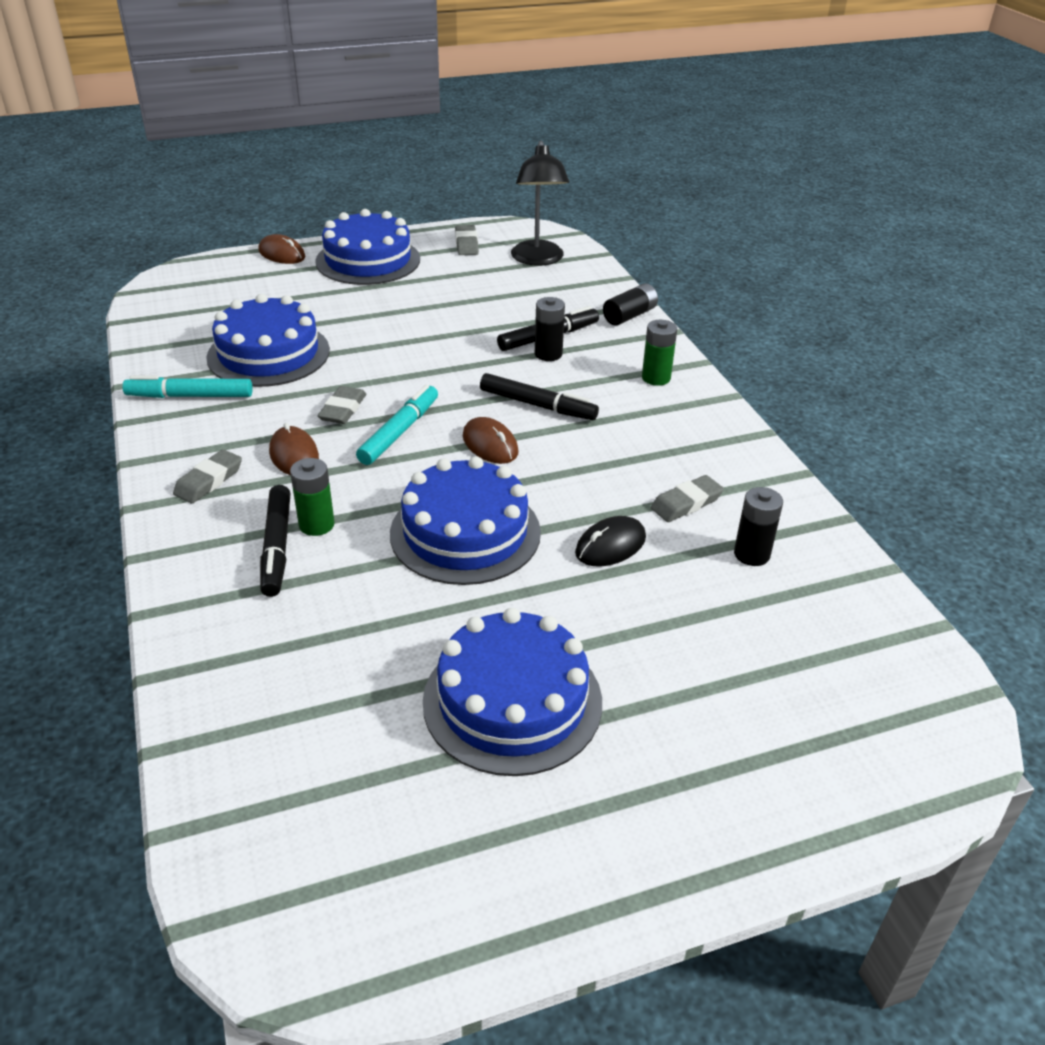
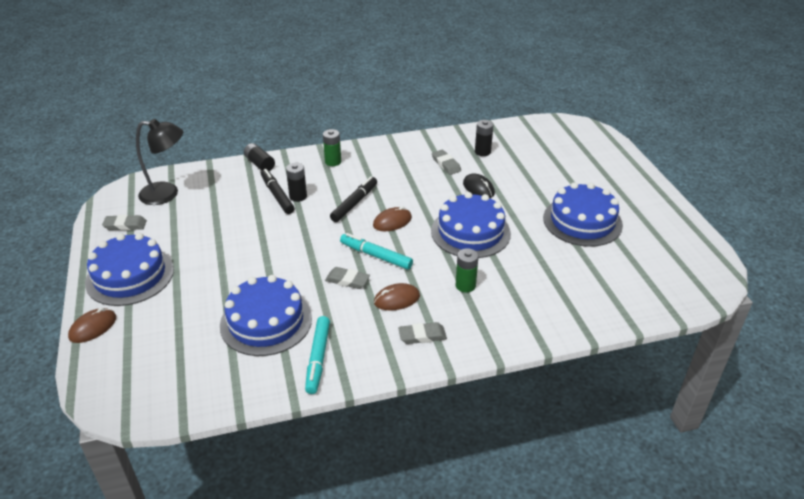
camera: 85 degrees left, 0 degrees up
grey eraser [173,449,242,503] -> grey eraser turned 45 degrees counterclockwise [398,322,447,344]
black marker [260,485,291,597] -> none

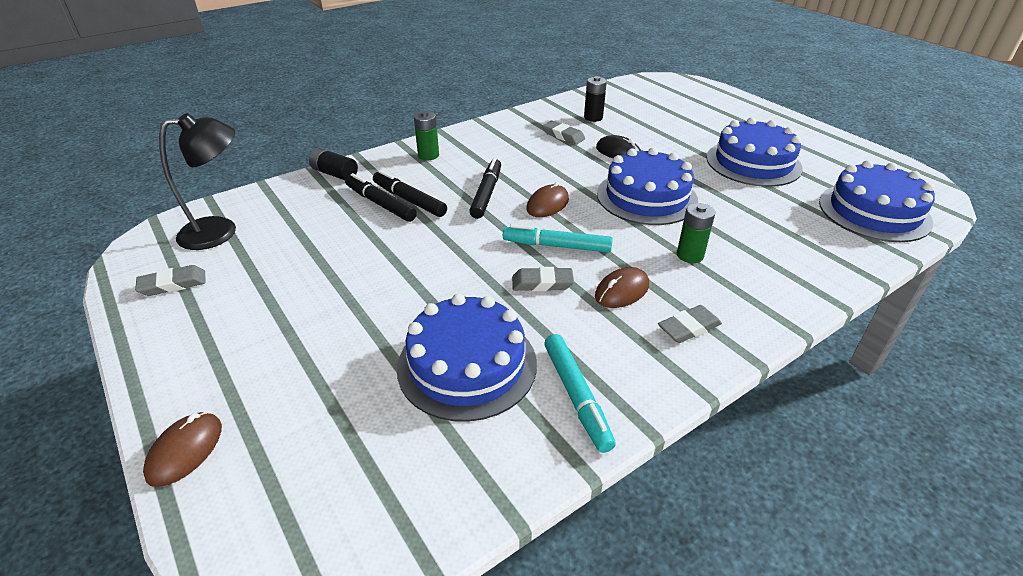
camera: 20 degrees left, 0 degrees up
blue cake [85,233,174,306] -> blue cake moved to [819,160,935,242]
black battery [286,163,307,202] -> black marker [373,170,447,217]

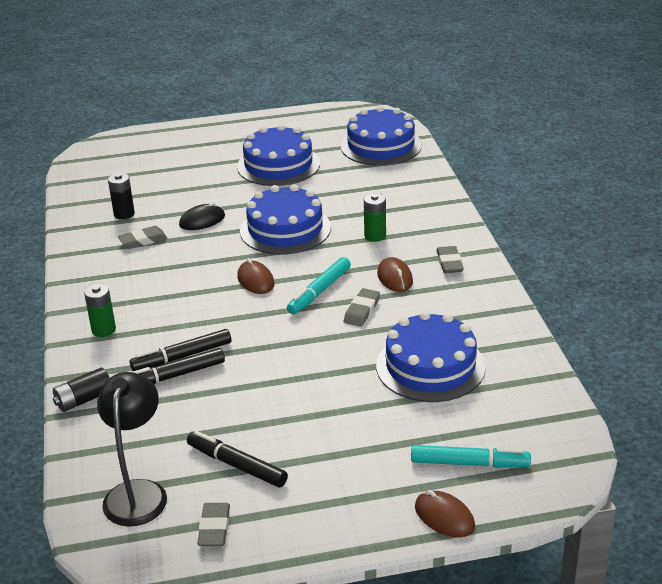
camera: 65 degrees left, 5 degrees down
black marker [469,158,501,219] -> black marker moved to [187,431,288,488]
turquoise marker [544,334,616,453] -> turquoise marker moved to [411,445,531,468]

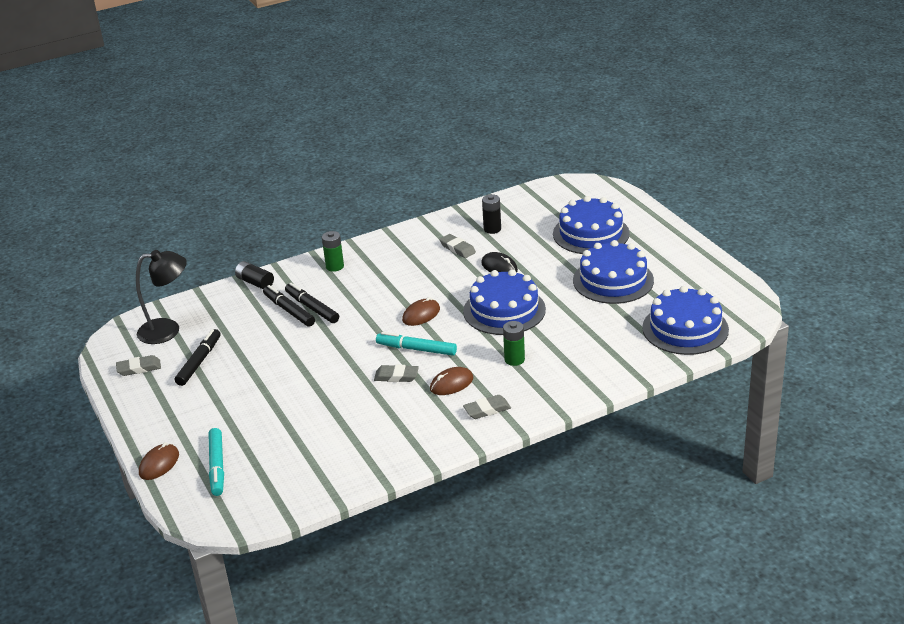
camera: 75 degrees right, 0 degrees up
blue cake [376,311,486,402] -> blue cake moved to [553,196,629,254]

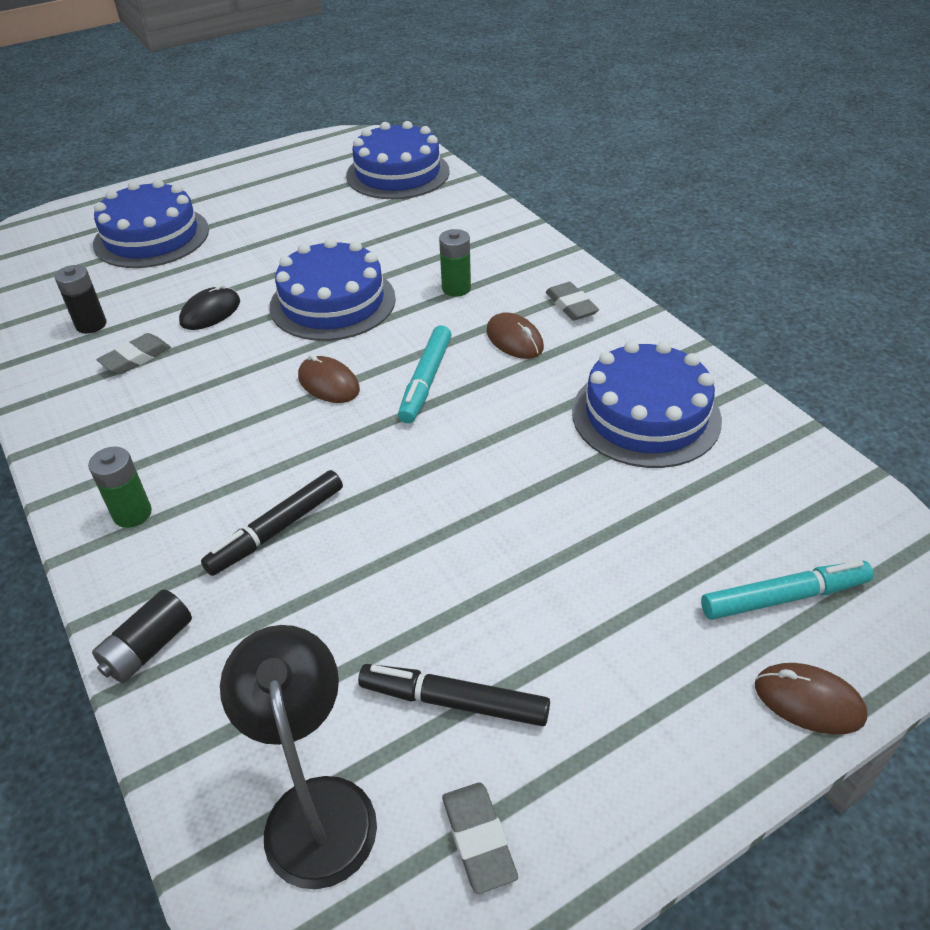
camera: 95 degrees left, 10 degrees up
black marker [263,285,315,327] -> none
grey eraser [374,365,419,382] -> none
blue cake [573,240,654,304] -> blue cake moved to [572,341,722,468]

